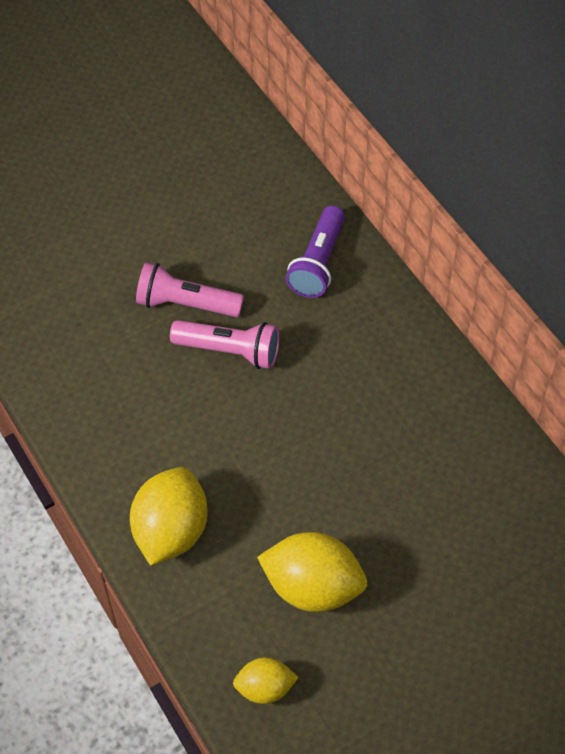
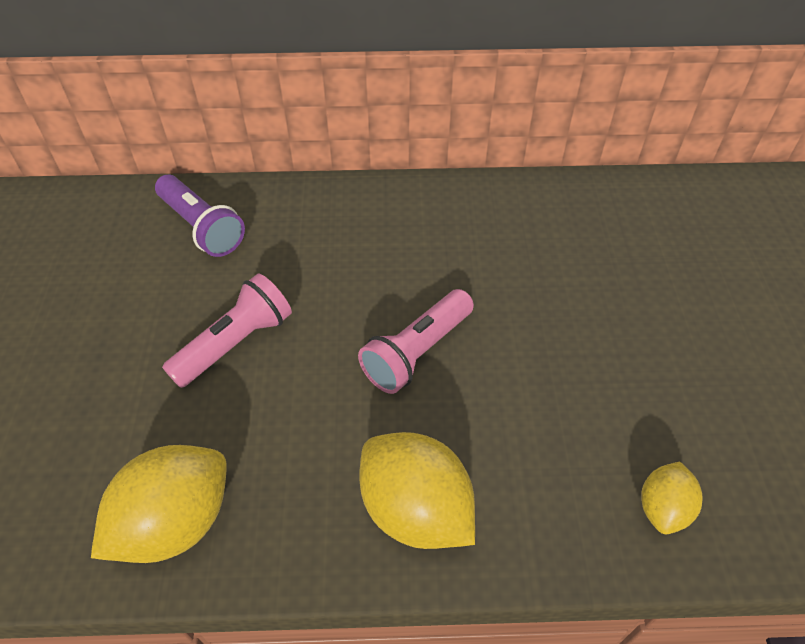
camera: 60 degrees left, 5 degrees down
pink flashlight [136,262,244,317] -> pink flashlight moved to [358,289,474,394]
yellow lemon [257,532,367,612] -> yellow lemon moved to [91,445,227,563]

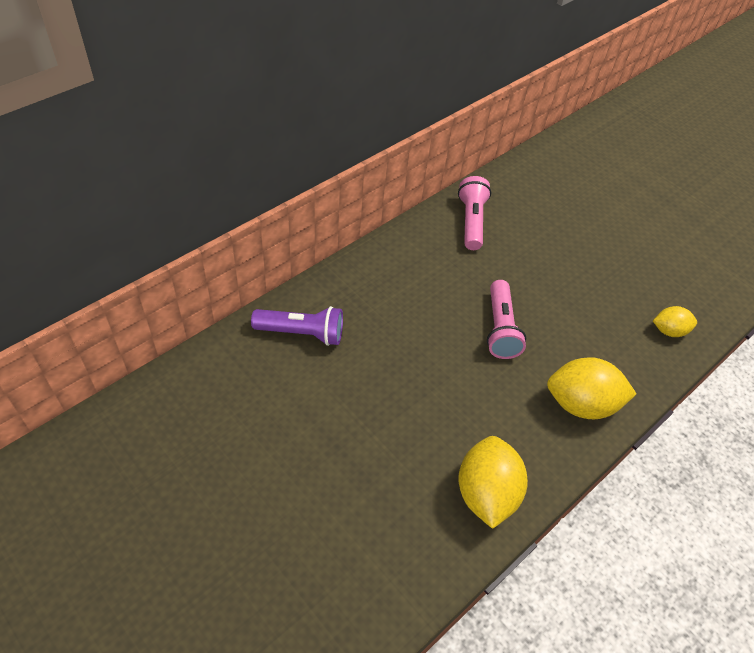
camera: 45 degrees left, 0 degrees up
pink flashlight [162,273,292,388] -> pink flashlight moved to [458,176,491,250]
yellow lemon [641,462,703,534] -> yellow lemon turned 75 degrees counterclockwise [653,306,697,337]

